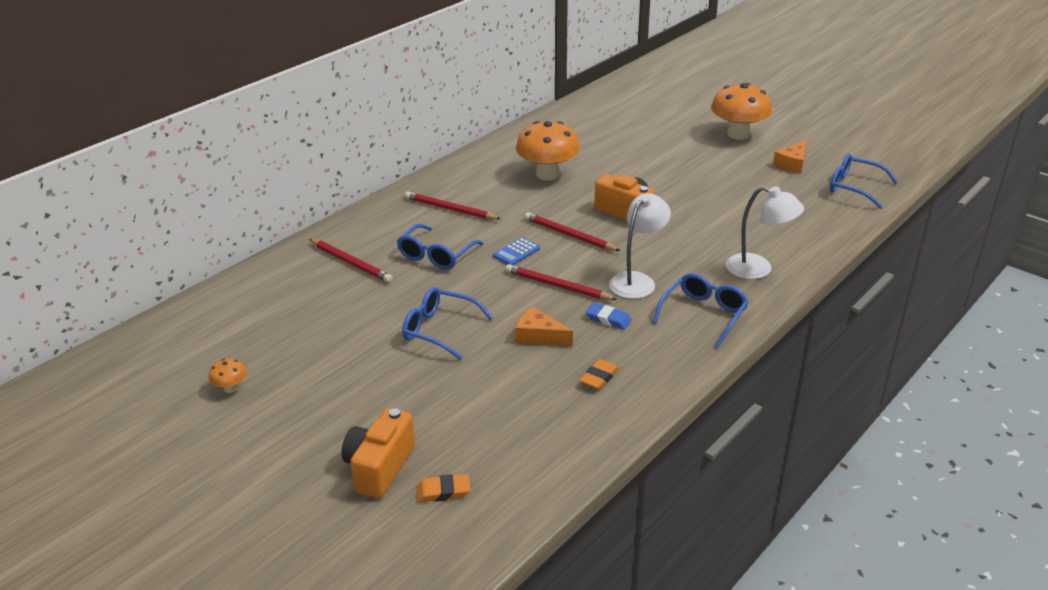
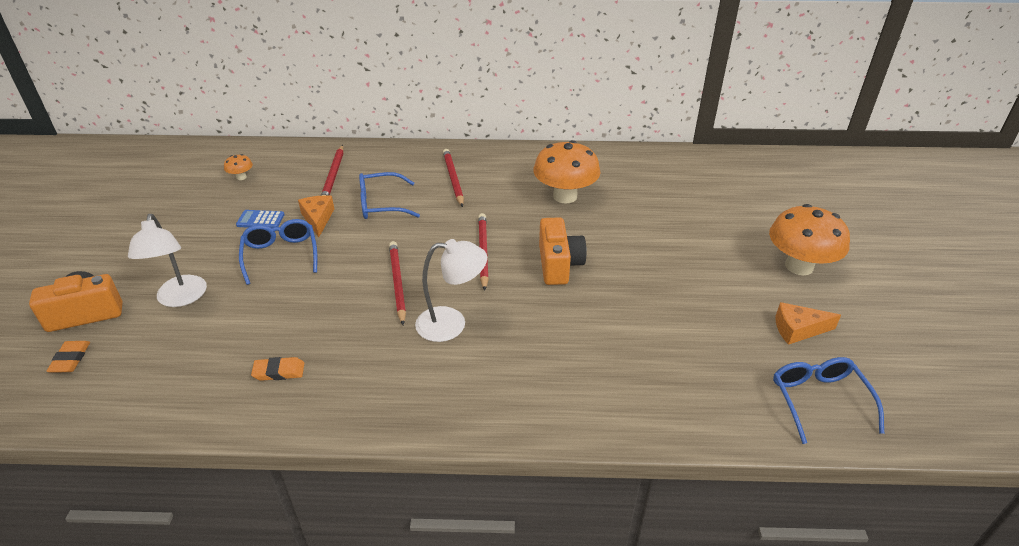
camera: 50 degrees right, 5 degrees up
orange mushroom [209,358,247,393] -> orange mushroom moved to [224,154,253,180]
orange eraser [417,474,470,502] -> orange eraser turned 45 degrees clockwise [46,341,90,373]
blue calculator [493,237,540,265] -> blue calculator moved to [236,210,285,228]
orange cheese [515,307,573,346] -> orange cheese moved to [298,195,334,237]
blue eraser [586,303,632,330] -> none
blue glasses [653,273,749,347] -> none
white lamp [726,186,804,279] -> white lamp moved to [128,214,207,307]

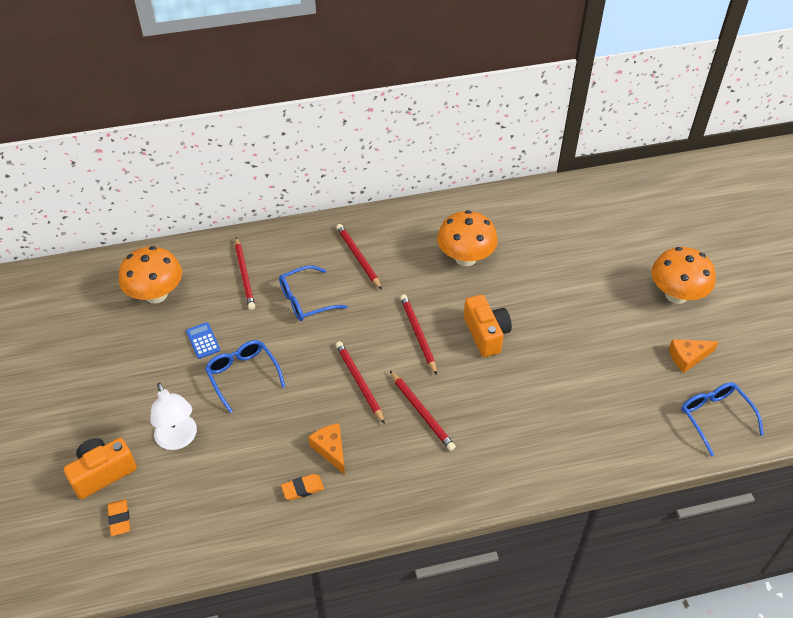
camera: 15 degrees left, 10 degrees up
orange mushroom [224,154,253,180] -> orange mushroom [119,246,182,304], size x2.30
blue calculator [236,210,285,228] -> blue calculator turned 75 degrees clockwise [186,322,220,359]
orange cheese [298,195,334,237] -> orange cheese moved to [308,423,345,474]
white lamp [415,239,487,342] -> red pencil [390,371,456,451]

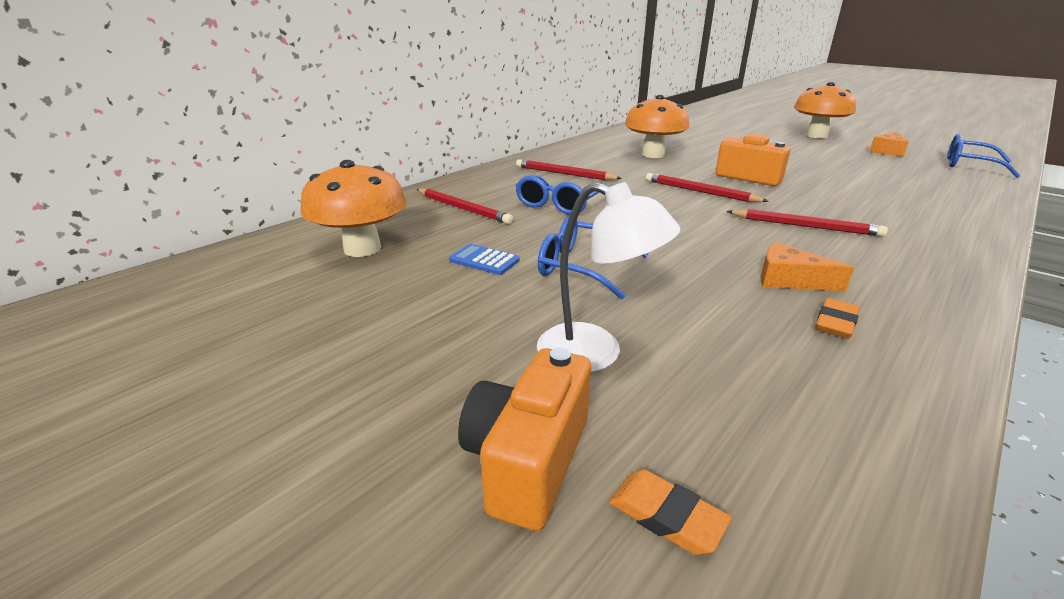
camera: 35 degrees left, 20 degrees down
red pencil [336,341,385,424] -> none

